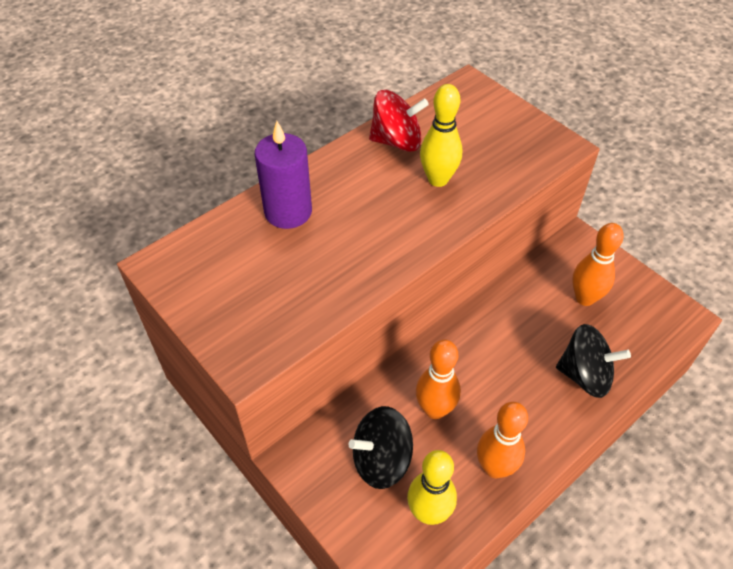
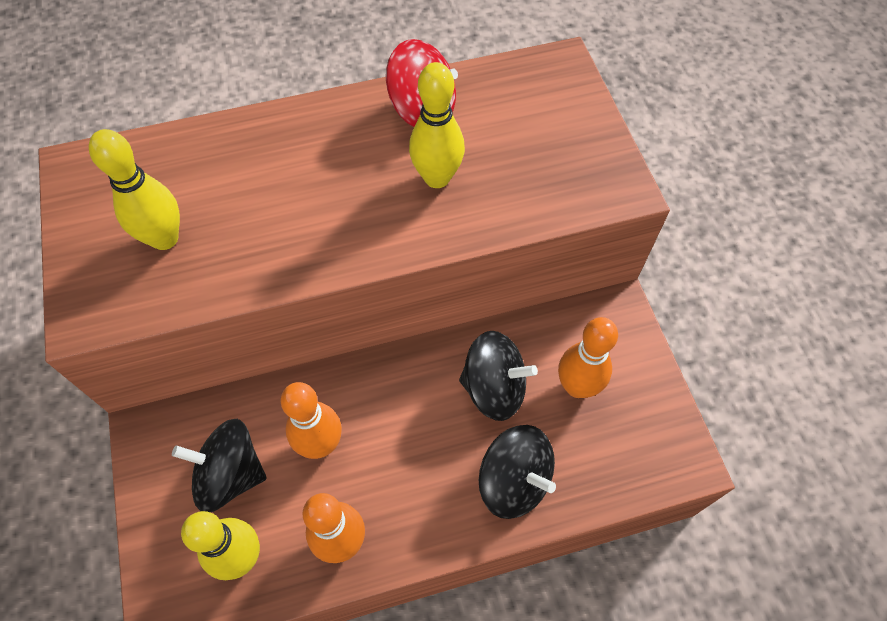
camera: 25 degrees right, 10 degrees up
purple candle [255,121,312,229] -> none
none -> yellow bowling pin [89,129,180,250]
none -> black spinning top [459,331,538,421]

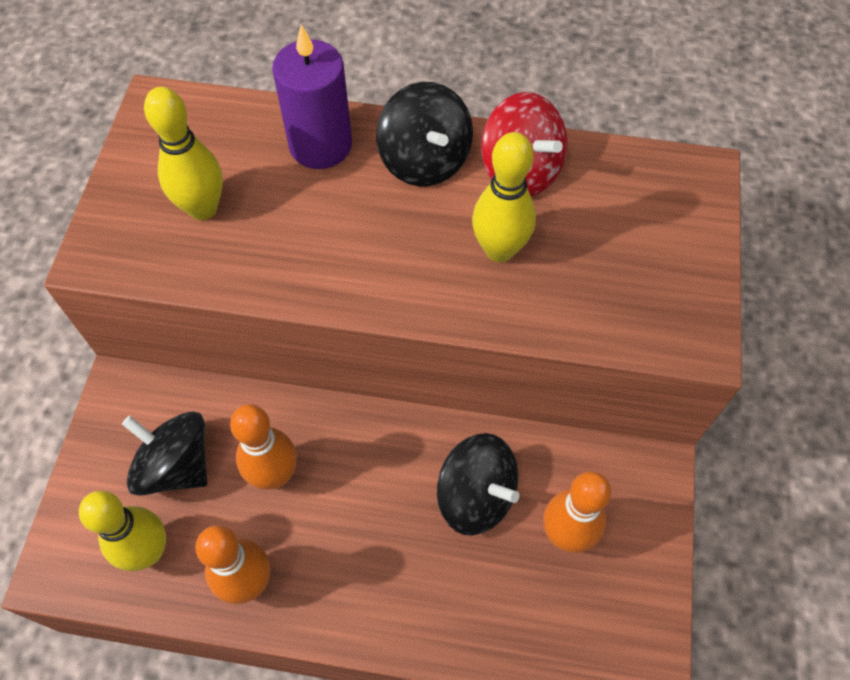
camera: 25 degrees right, 0 degrees up
black spinning top [479,425,556,519] -> black spinning top moved to [376,82,473,186]
none -> purple candle [272,25,352,169]

